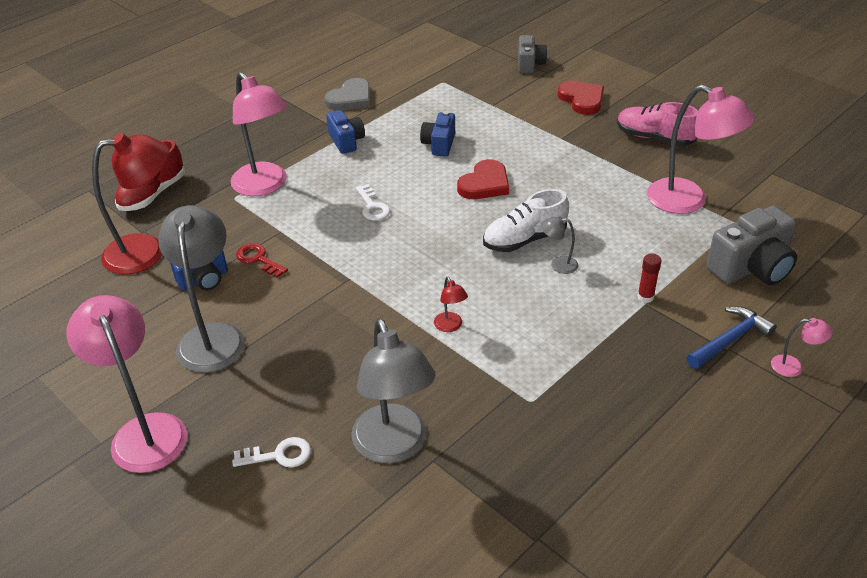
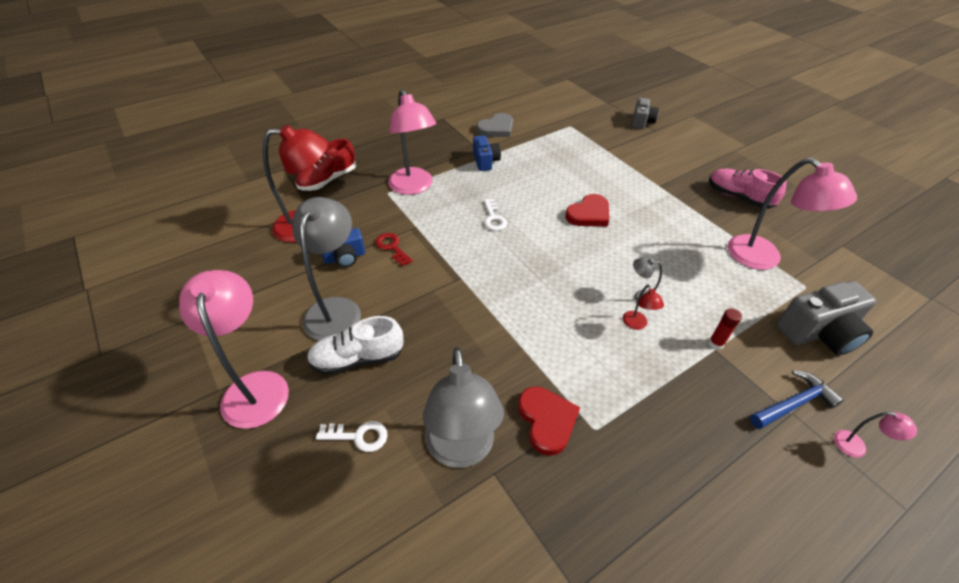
camera: 10 degrees right, 5 degrees up
blue camera [420,111,455,157] -> none
red lamp [434,277,468,332] -> red lamp moved to [623,285,664,330]
white shoe [483,189,569,252] -> white shoe moved to [307,316,403,375]
red heart [558,81,604,115] -> red heart moved to [518,386,580,456]

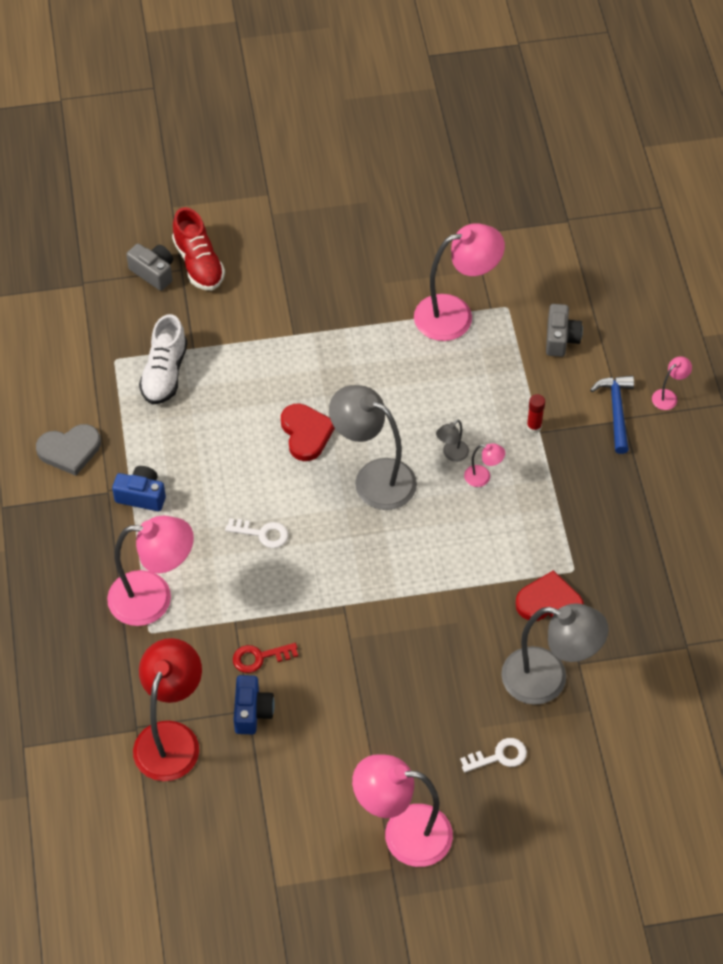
camera: 65 degrees left, 10 degrees up
grey lamp [292,197,361,341] -> grey lamp moved to [329,385,417,510]
red shoe [296,139,356,191] -> red shoe moved to [172,207,225,290]
white shoe [307,316,403,375] -> white shoe moved to [139,314,187,404]
white key [316,421,387,452] -> white key turned 45 degrees clockwise [460,738,527,772]
grey heart [476,113,513,137] -> grey heart turned 90 degrees clockwise [36,424,101,476]
red lamp [623,285,664,330] -> pink lamp [464,443,505,487]
pink shoe [709,169,787,209] -> none
grey camera [777,281,876,355] -> grey camera [546,304,583,357], size x0.61

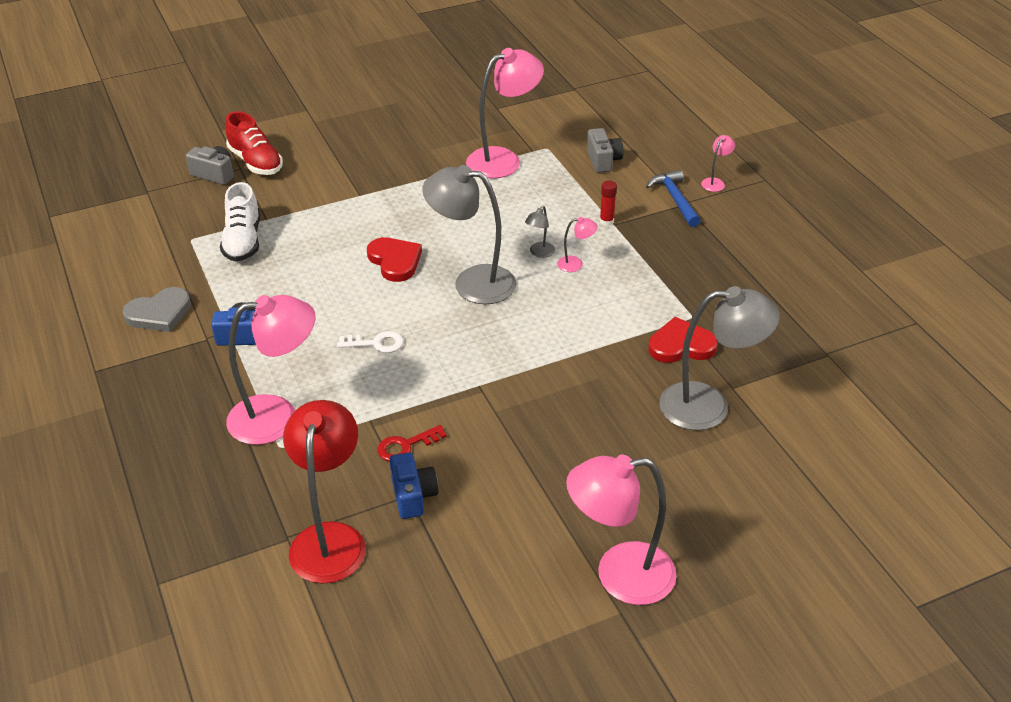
camera: 15 degrees left, 15 degrees down
white key [460,738,527,772] -> none

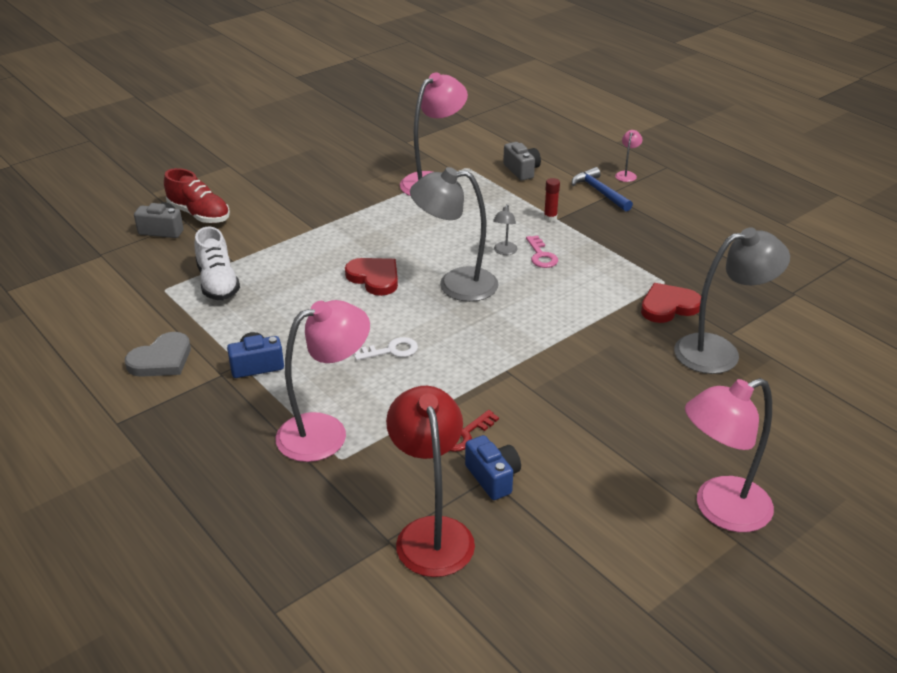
camera: 15 degrees left, 5 degrees down
pink lamp [557,217,597,272] -> pink key [526,235,558,268]

